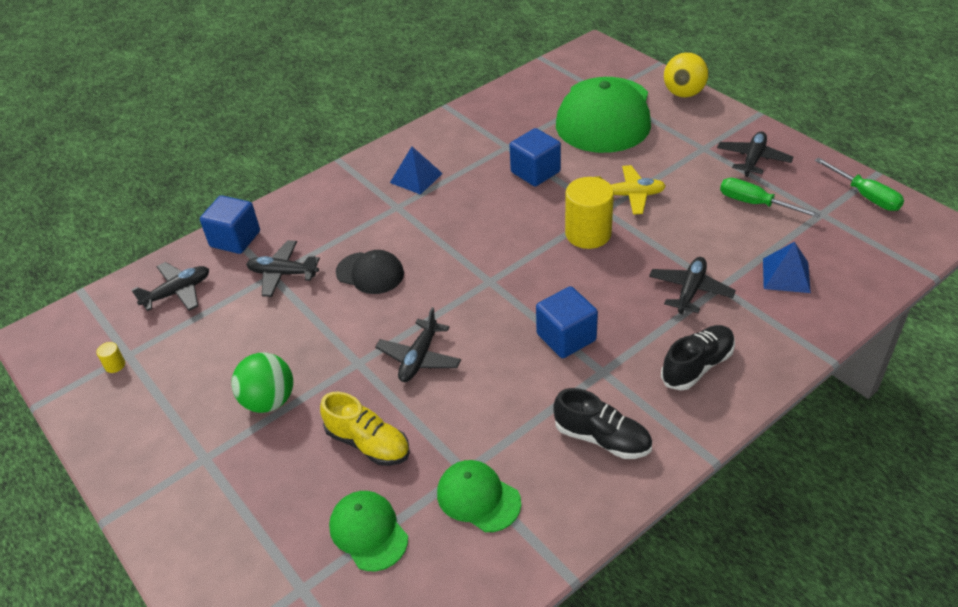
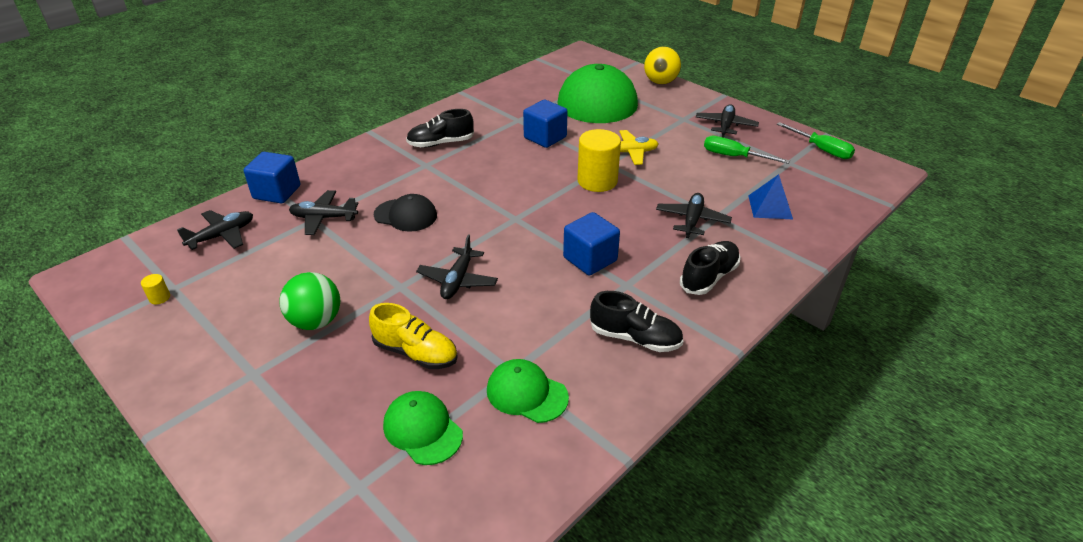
camera: 10 degrees left, 5 degrees down
blue pyramid [390,147,443,195] -> black shoe [406,109,474,147]

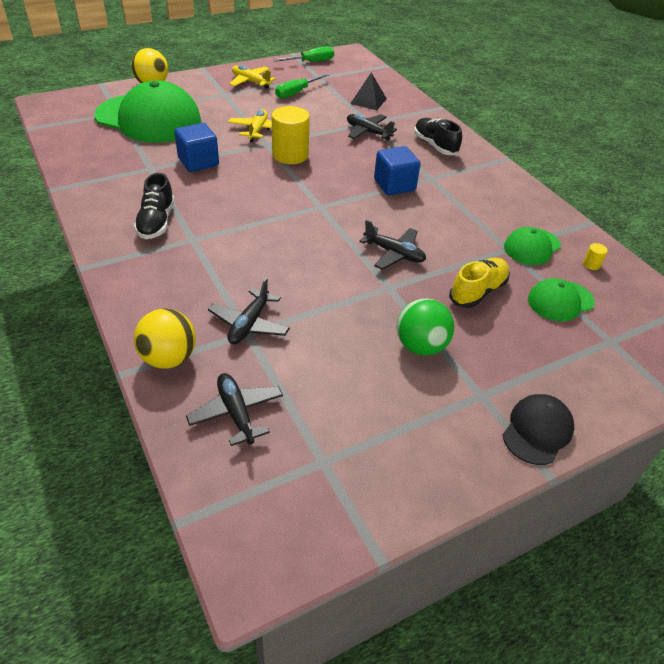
camera: 75 degrees left, 5 degrees up
yellow cylinder [141,274,170,304] -> yellow cylinder moved to [583,243,608,270]
blue cube [244,152,300,204] -> yellow ball [134,309,196,369]
black cap [374,194,437,232] -> black cap moved to [503,394,574,465]
black shoe [590,291,683,352] -> none
black plane [696,104,759,138] -> yellow plane [229,65,276,89]
blue pyramid [748,174,793,219] -> black pyramid [350,72,387,110]

